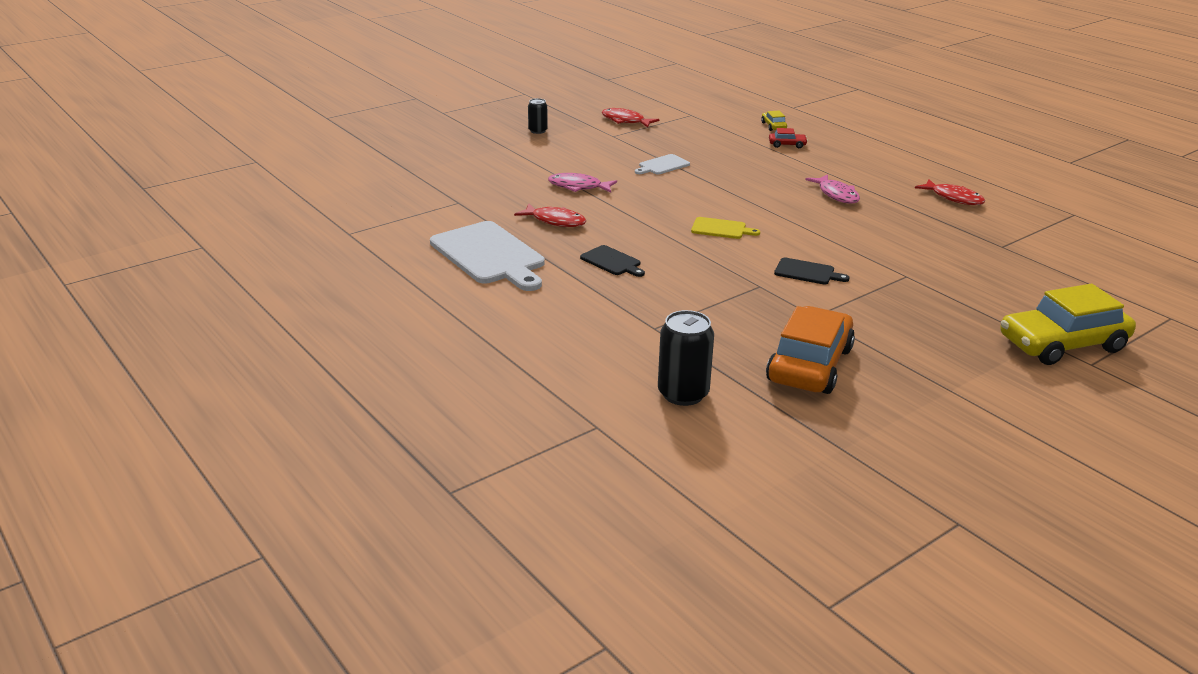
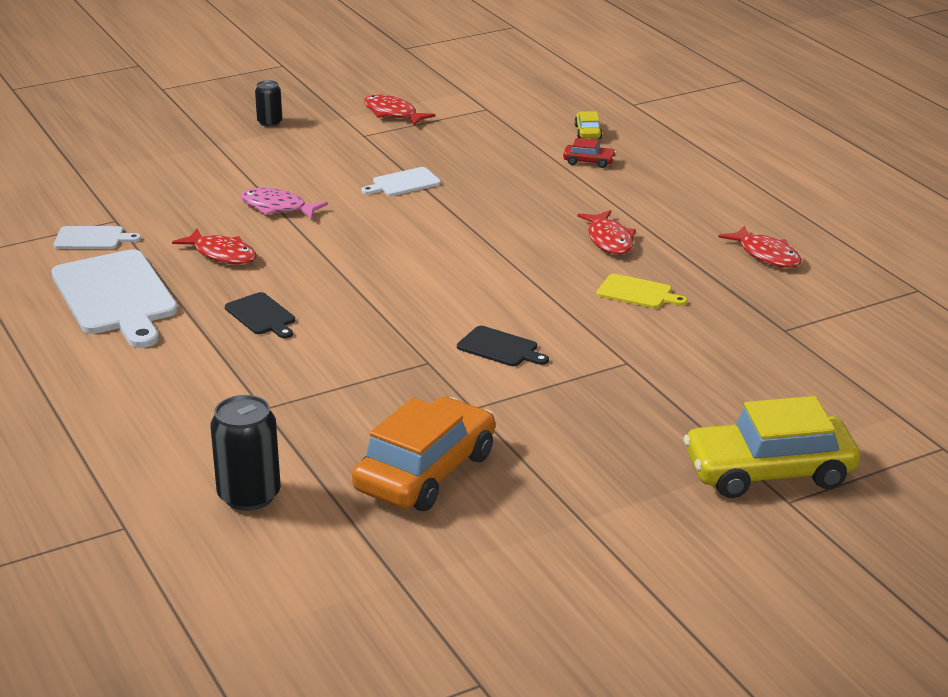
camera: 10 degrees right, 0 degrees up
yellow cutting board [691,217,760,239] -> yellow cutting board moved to [597,274,687,309]
pink fish [805,174,860,203] -> red fish [578,210,636,255]
none -> white cutting board [53,226,141,249]

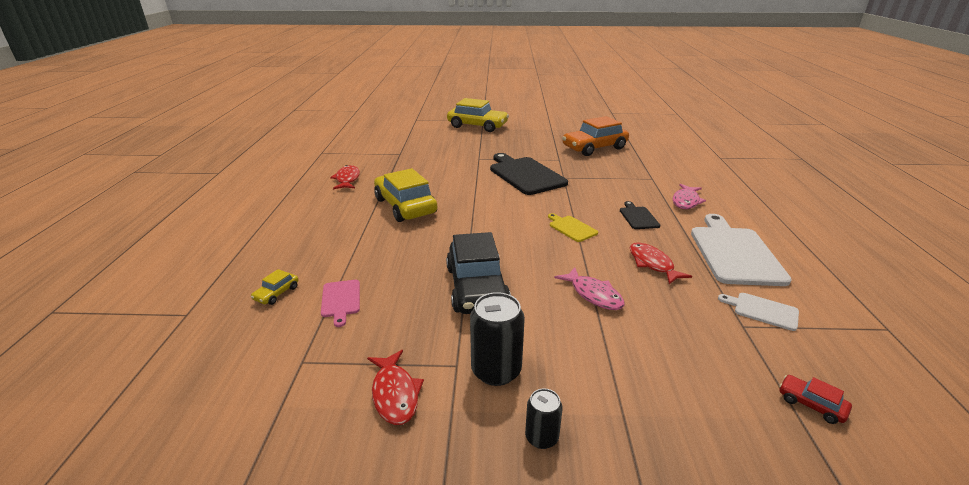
camera: 150 degrees left, 0 degrees up
black can [210,395,281,511] -> black can moved to [470,292,525,386]
white cutting board [361,167,441,196] -> black car [446,232,511,314]
black cutting board [457,326,549,366] -> black cutting board [490,153,568,195], size x2.09
red car [563,138,616,168] -> red car moved to [779,375,852,424]
red fish [578,210,636,255] -> yellow car [374,168,437,222]
yellow cutting board [597,274,687,309] -> yellow cutting board moved to [548,213,598,242]
none -> pink cutting board [321,280,360,327]
none -> pink fish [673,184,706,209]

